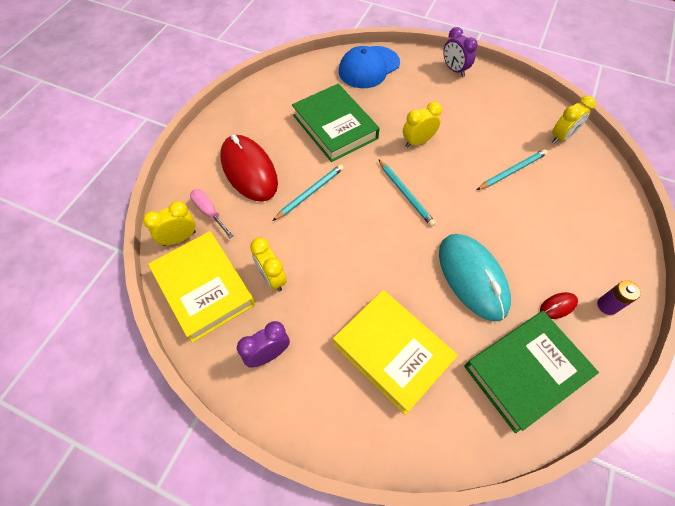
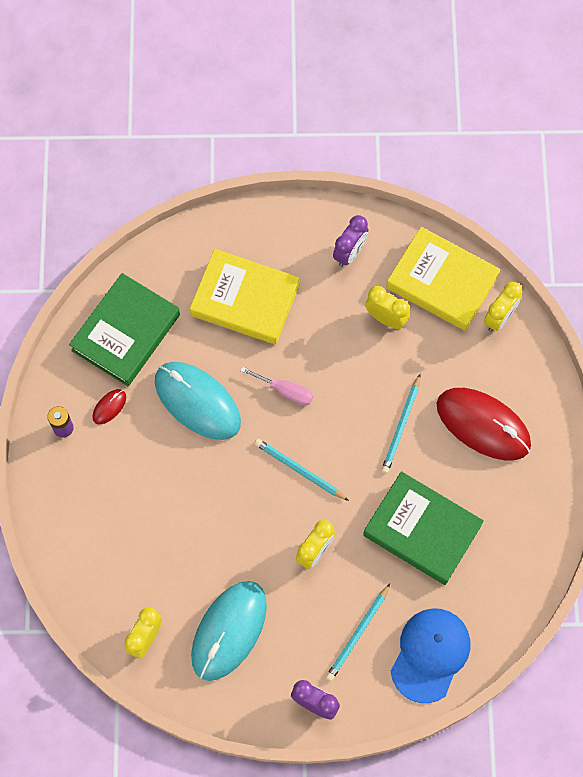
camera: 155 degrees right, 10 degrees up
pink screwdriver [190,189,234,238] -> pink screwdriver moved to [240,367,313,406]
turquoise pencil [477,149,548,190] -> turquoise pencil moved to [326,584,390,681]
none -> turquoise mouse [191,581,267,681]

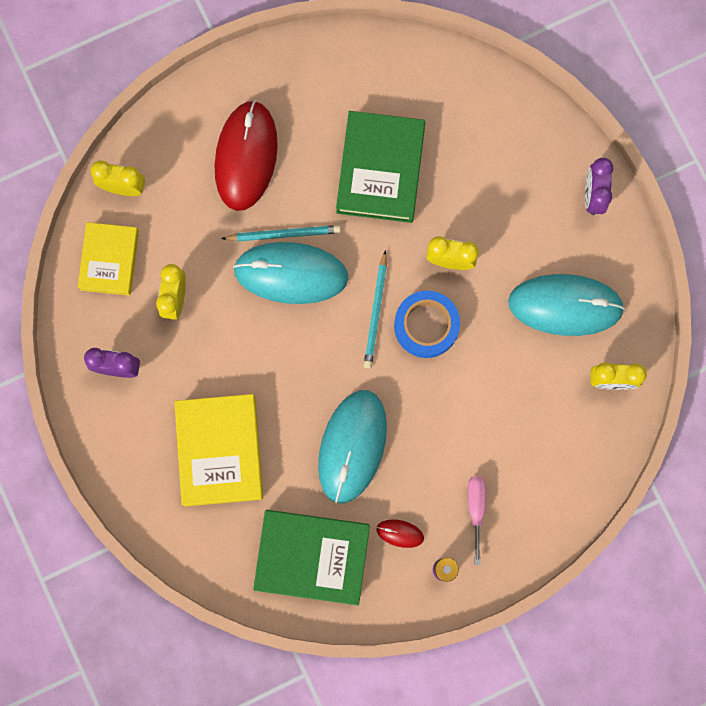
camera: 115 degrees left, 10 degrees up
pink screwdriver [240,367,313,406] -> pink screwdriver moved to [468,476,486,565]
turquoise pencil [326,584,390,681] -> none
yellow book [386,227,500,331] -> yellow book [78,222,139,296], size x0.66
blue cap [391,608,470,703] -> none
none -> turquoise mouse [233,242,349,304]
none -> blue tape [394,291,460,358]

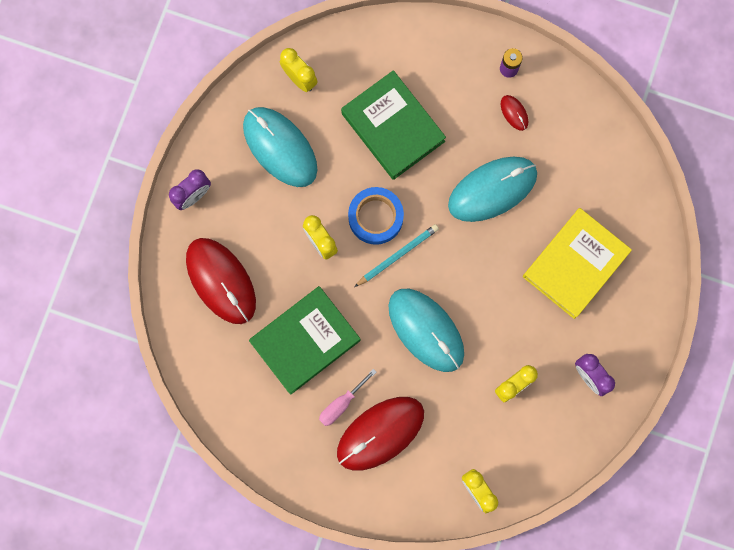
camera: 135 degrees left, 0 degrees up
yellow book [78,222,139,296] -> none
turquoise pencil [221,225,341,241] -> none
green book [253,510,370,605] -> green book moved to [341,70,446,180]
pink screwdriver [468,476,486,565] -> pink screwdriver moved to [319,369,377,426]
none -> red mouse [186,238,256,324]

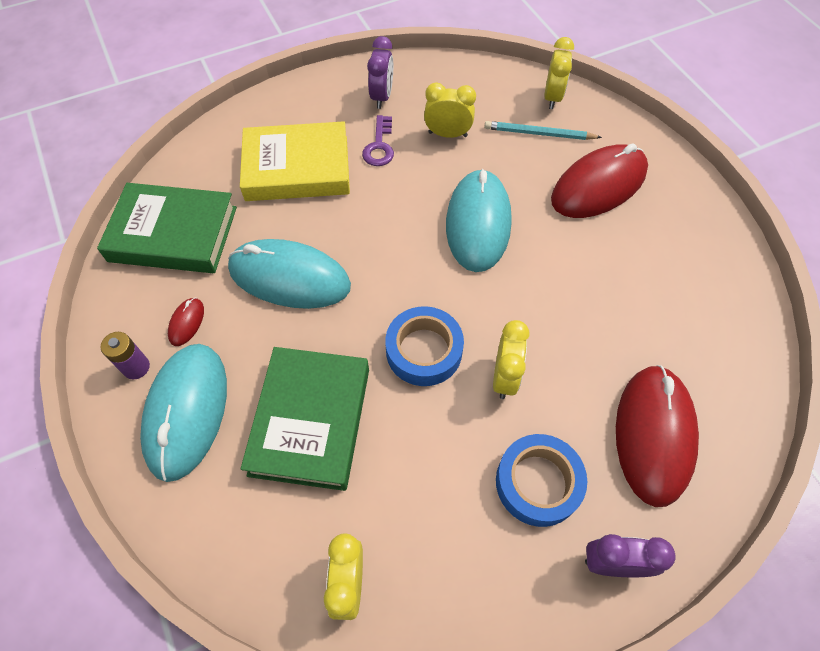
camera: 135 degrees left, 20 degrees down
turquoise mouse [243,107,317,187] -> turquoise mouse moved to [140,344,227,482]
green book [249,286,361,395] -> green book moved to [97,183,237,273]
pink screwdriver [319,369,377,426] -> none
red mouse [337,397,424,471] -> red mouse turned 45 degrees counterclockwise [551,144,648,218]
turquoise pencil [354,224,439,287] -> turquoise pencil moved to [484,121,602,140]
none -> purple key [362,115,394,166]
none -> blue tape [496,434,587,527]

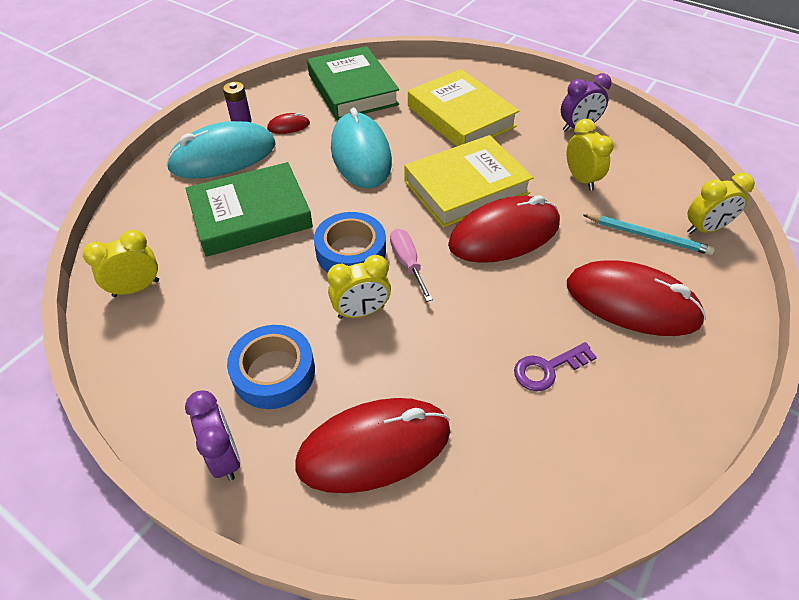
camera: 60 degrees right, 10 degrees down
purple key [362,115,394,166] -> purple key moved to [514,342,597,391]
turquoise mouse [446,169,512,272] -> red mouse [448,195,560,263]
turquoise pencil [484,121,602,140] -> turquoise pencil turned 135 degrees clockwise [583,214,715,255]
none -> pink screwdriver [390,229,433,302]
none -> yellow book [404,135,533,228]

